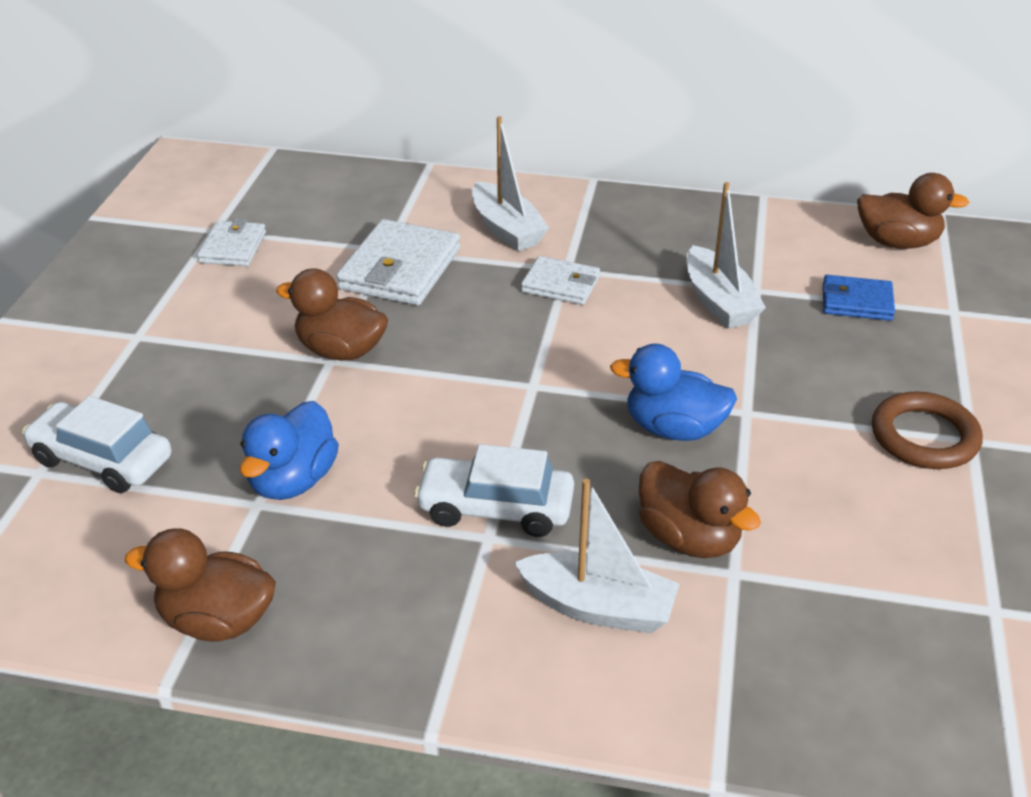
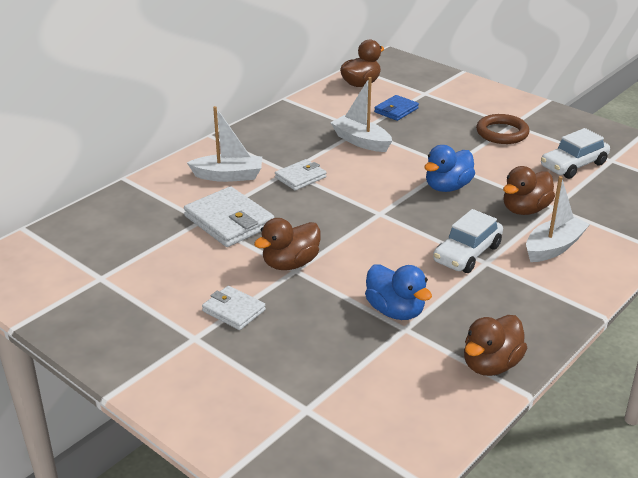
camera: 60 degrees left, 5 degrees down
white car [22,396,171,493] -> white car moved to [541,128,610,179]
white wallet [197,219,266,266] -> white wallet moved to [202,286,266,330]
brown duck [639,461,761,558] -> brown duck turned 150 degrees clockwise [503,166,555,215]
white boat [687,182,766,329] -> white boat turned 150 degrees counterclockwise [330,77,392,152]

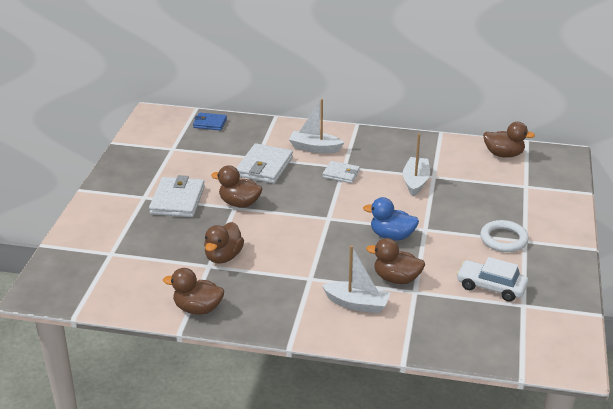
camera: 60 degrees right, 0 degrees up
white boat [187,106,262,182] -> white boat turned 135 degrees clockwise [289,99,345,153]
white wallet [202,286,266,330] -> white wallet [149,175,205,217], size x1.68
blue duck [365,264,432,320] -> brown duck [204,222,244,264]
blue wallet [374,95,419,121] -> blue wallet moved to [193,113,227,130]
white car [433,209,503,273] -> none
brown ring [476,114,530,144] -> white ring [480,220,529,252]

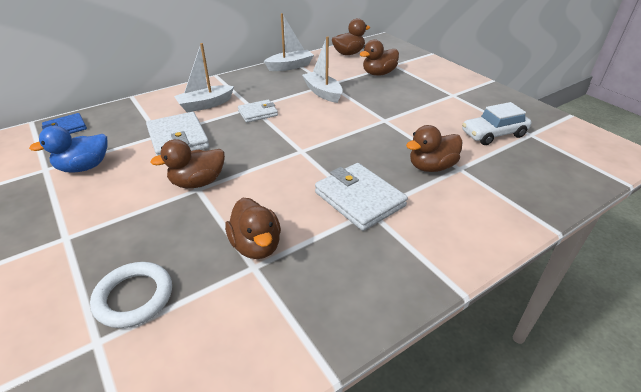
camera: 45 degrees left, 5 degrees up
white wallet [149,175,205,217] -> white wallet moved to [315,163,408,231]
brown duck [163,268,224,315] -> brown duck moved to [360,39,399,76]
white boat [322,245,391,313] -> white boat moved to [264,13,314,71]
blue duck [363,197,419,241] -> blue duck moved to [29,126,108,172]
white ring [480,220,529,252] -> white ring moved to [90,262,172,328]

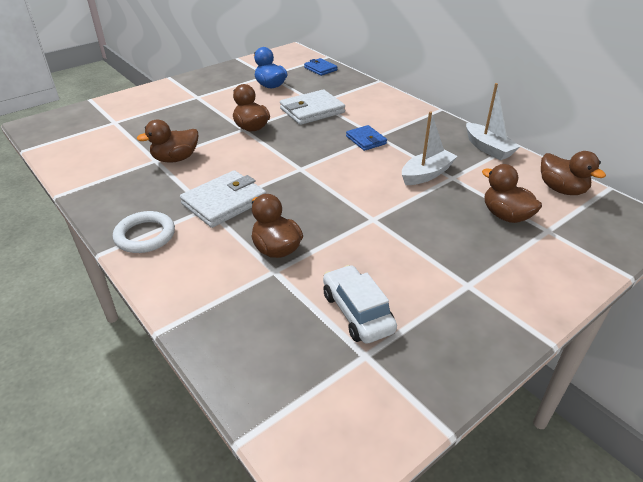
camera: 85 degrees right, 0 degrees up
white ring [90,262,172,328] -> white ring moved to [113,211,175,253]
white boat [174,43,234,113] -> none
white wallet [238,100,278,123] -> blue wallet [346,125,387,151]

